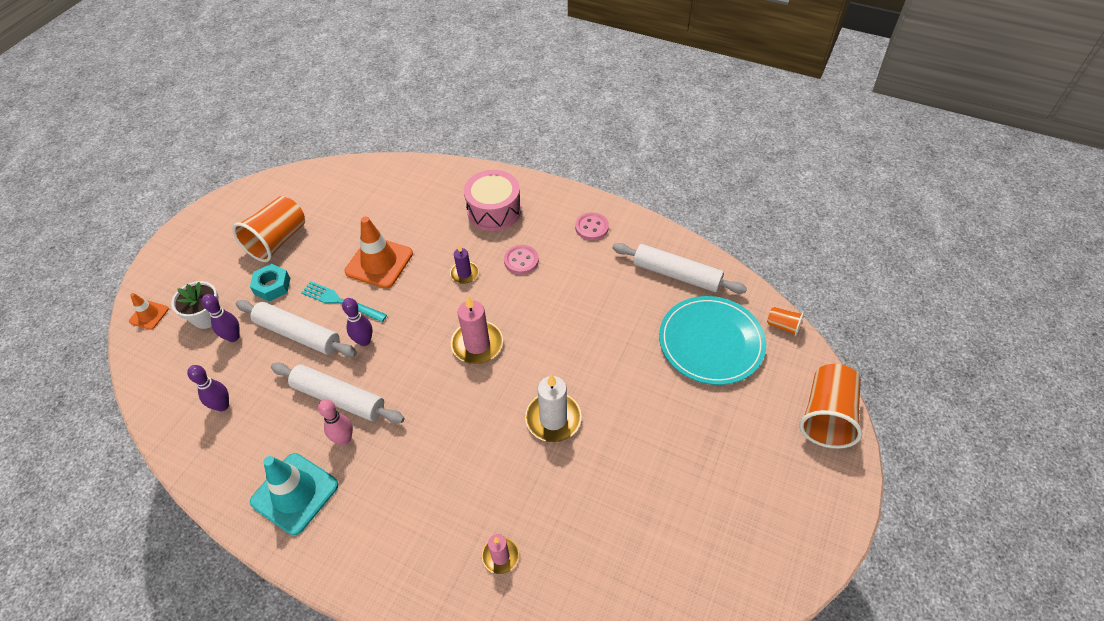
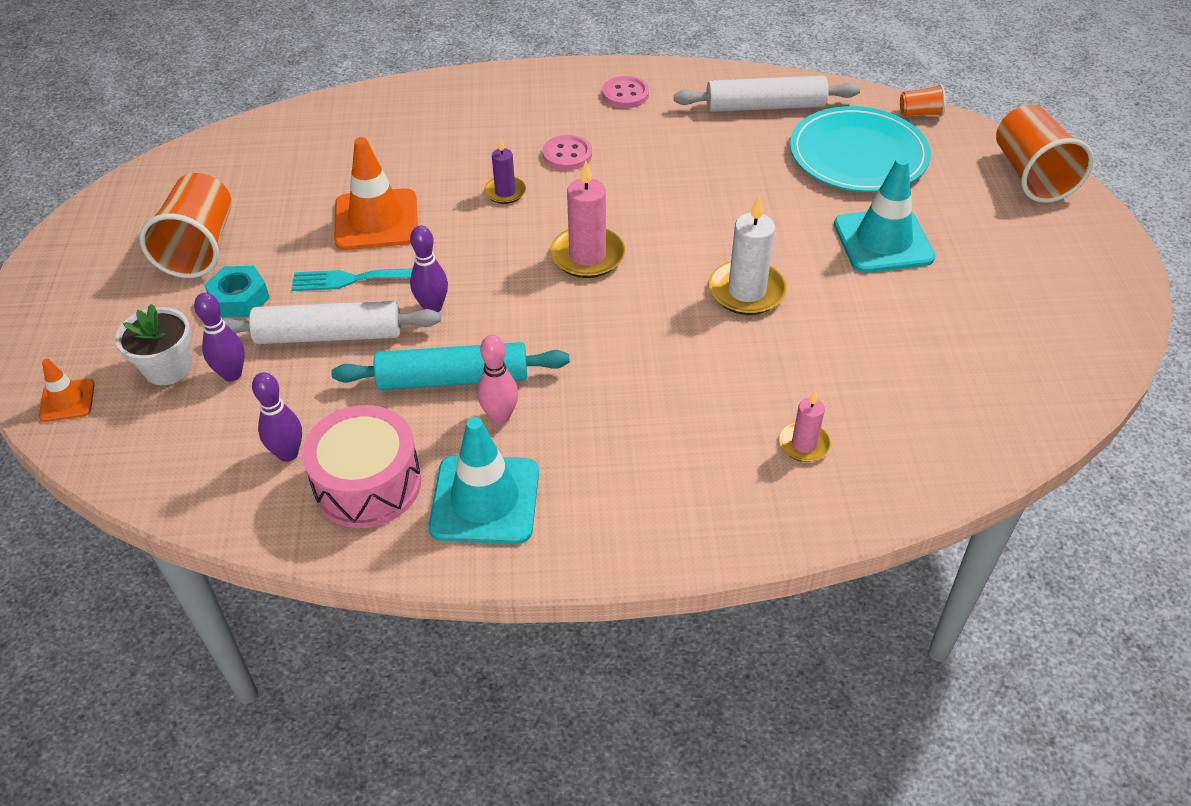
camera: 30 degrees left, 5 degrees down
white rolling pin [271,363,404,423] -> turquoise rolling pin [331,342,570,390]
pink drum [464,170,521,231] -> pink drum moved to [302,405,421,528]
none -> turquoise traffic cone [834,157,935,273]

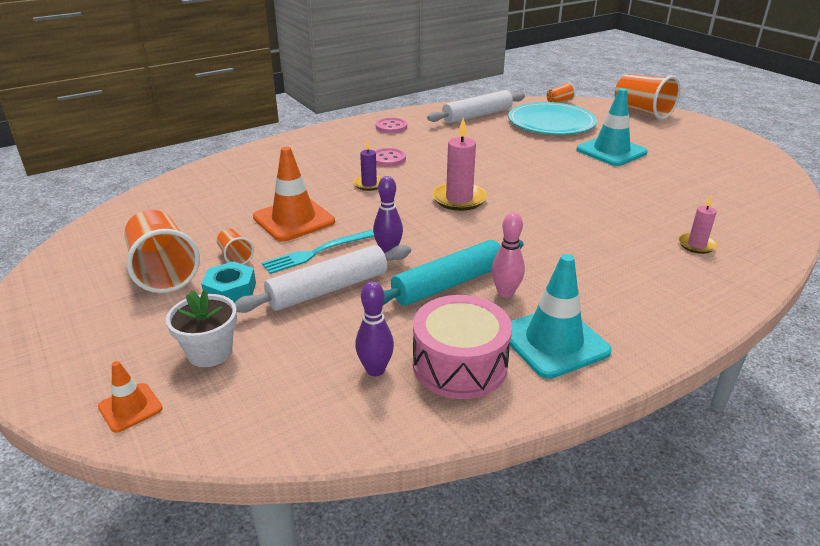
camera: 30 degrees left, 15 degrees down
purple bowling pin [194,293,245,382] -> none
white candle [709,196,787,315] -> none
none -> orange cup [217,229,254,265]

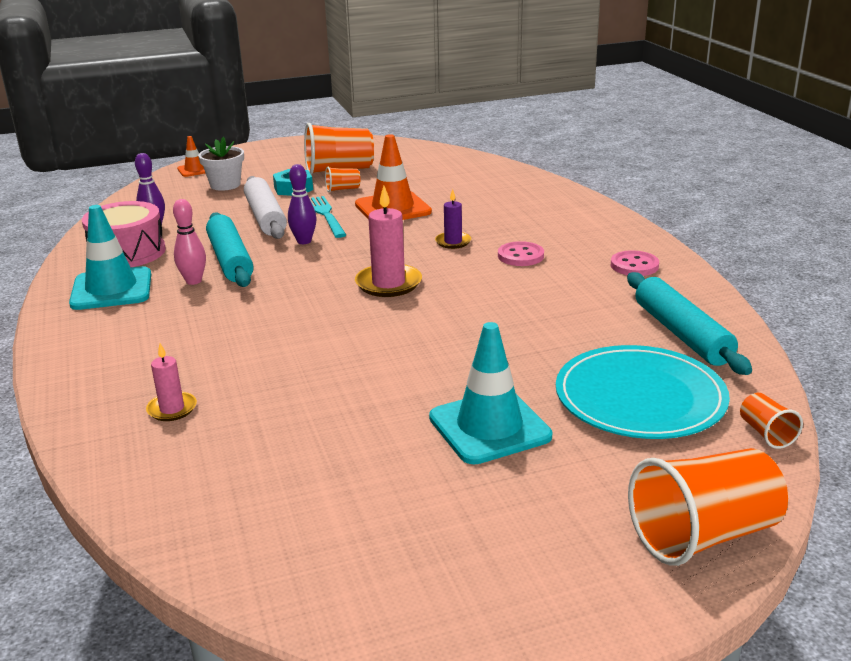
camera: 105 degrees right, 5 degrees down
white rolling pin [427,90,525,123] -> turquoise rolling pin [627,272,752,375]

